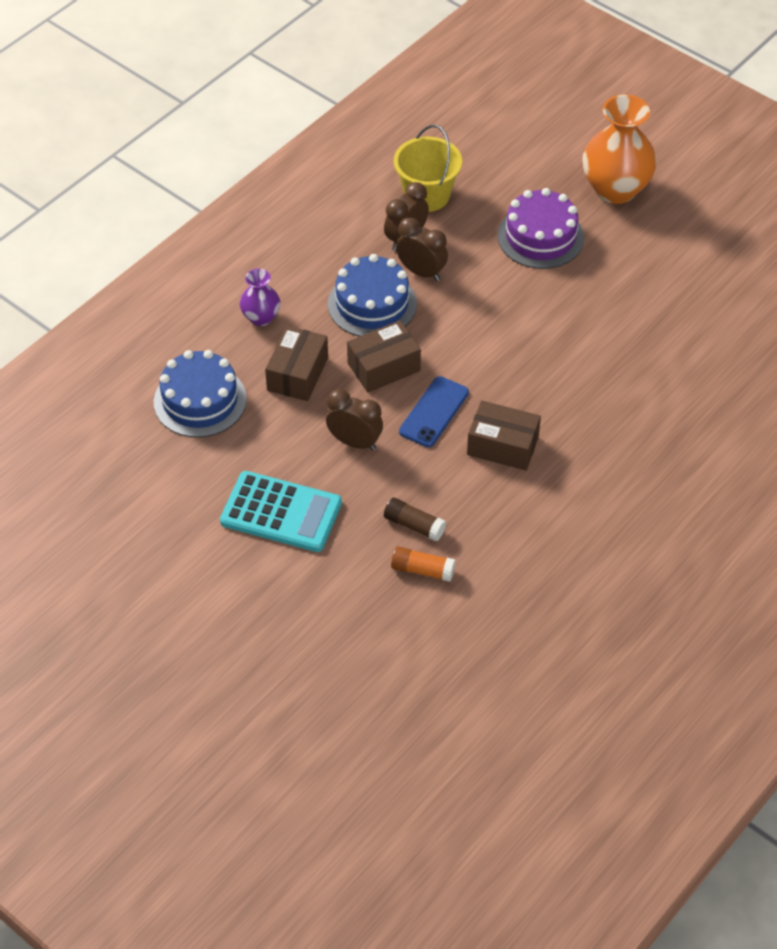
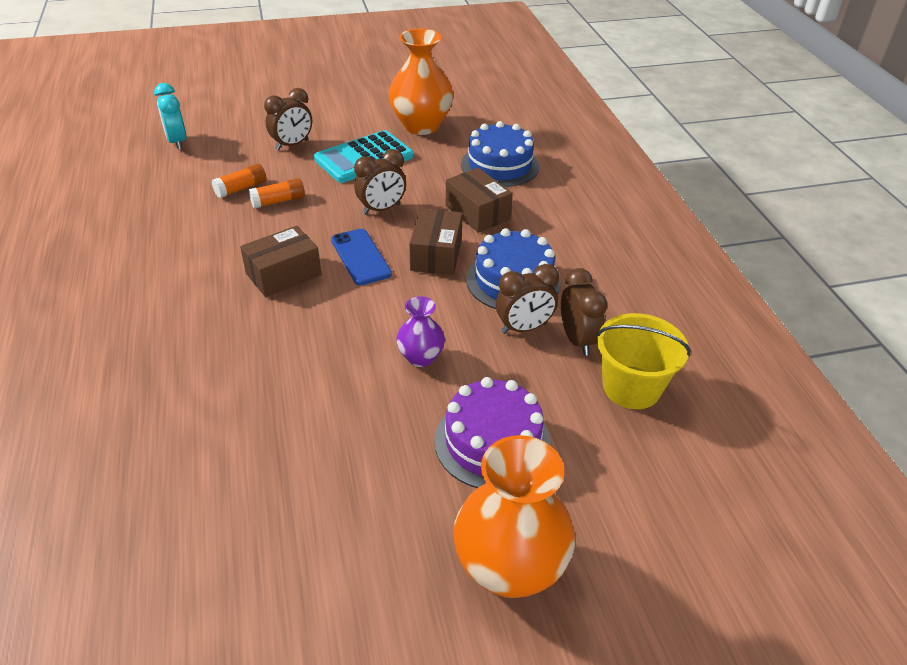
camera: 125 degrees right, 10 degrees down
purple vase [240,269,280,326] -> purple vase moved to [397,296,445,367]
brown glue stick [384,497,446,542] -> orange glue stick [249,178,305,208]
none -> turquoise clock [154,83,187,150]
none -> brown clock [264,88,312,151]
none -> orange vase [389,28,453,135]

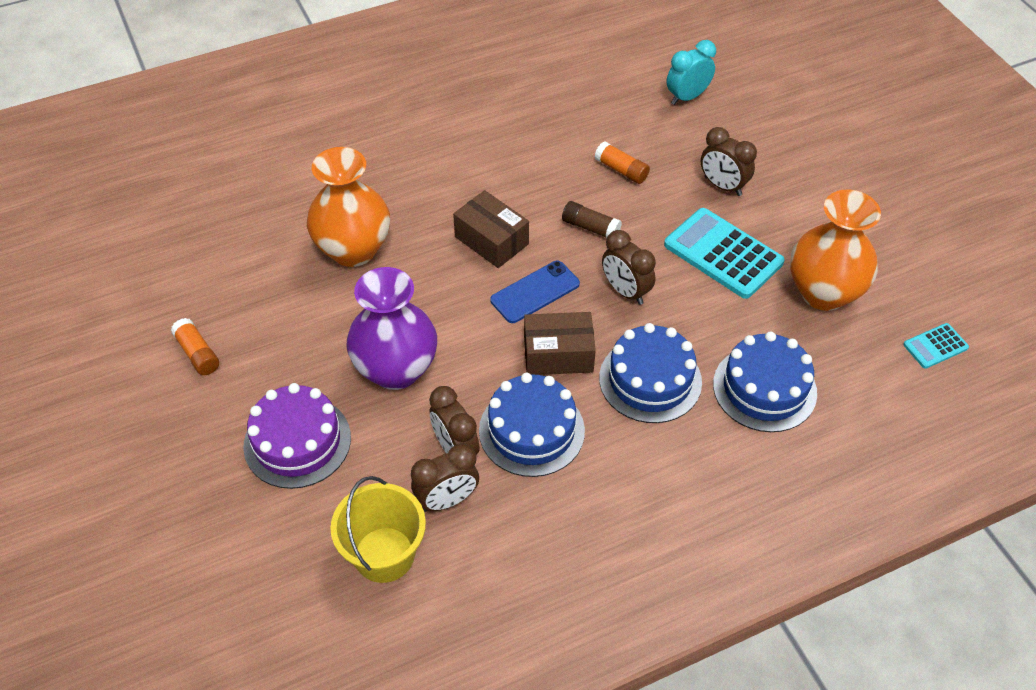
camera: 80 degrees right, 10 degrees up
orange glue stick [249,178,305,208] -> orange glue stick moved to [171,318,219,375]
purple vase [397,296,445,367] -> purple vase [346,267,437,390], size x1.90
brown box [446,168,513,233] -> blue cake [599,323,702,423]
orange vase [453,435,575,598] -> orange vase moved to [307,147,390,267]
none -> brown glue stick [562,201,622,238]
none -> turquoise calculator [903,323,969,369]

